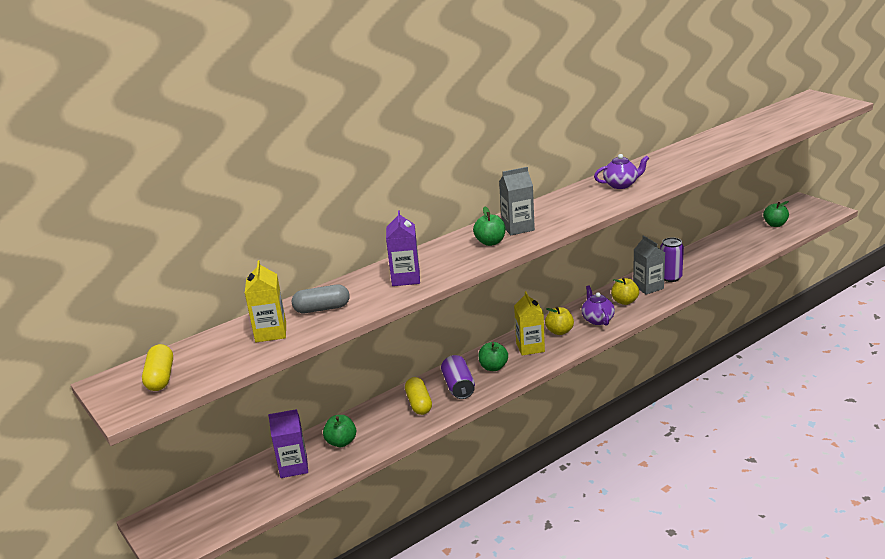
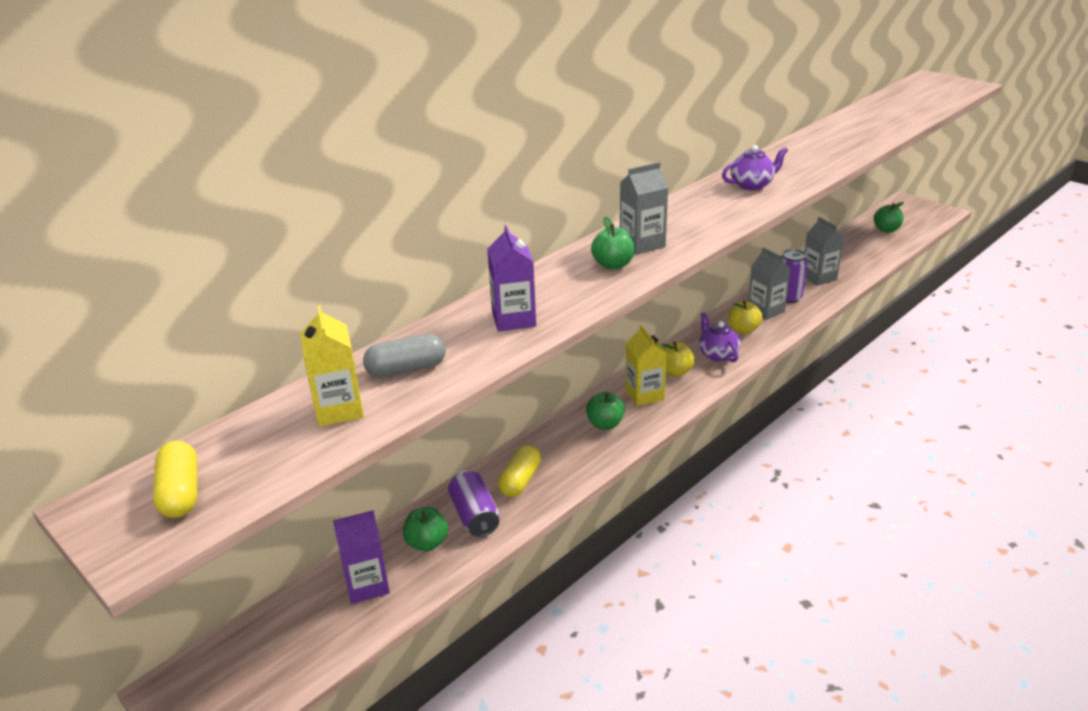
camera: 10 degrees left, 5 degrees up
yellow capsule [405,377,432,415] -> yellow capsule turned 45 degrees clockwise [498,445,541,497]
purple can [441,355,475,399] -> purple can moved to [448,471,499,537]
none -> grey carton [804,217,844,286]

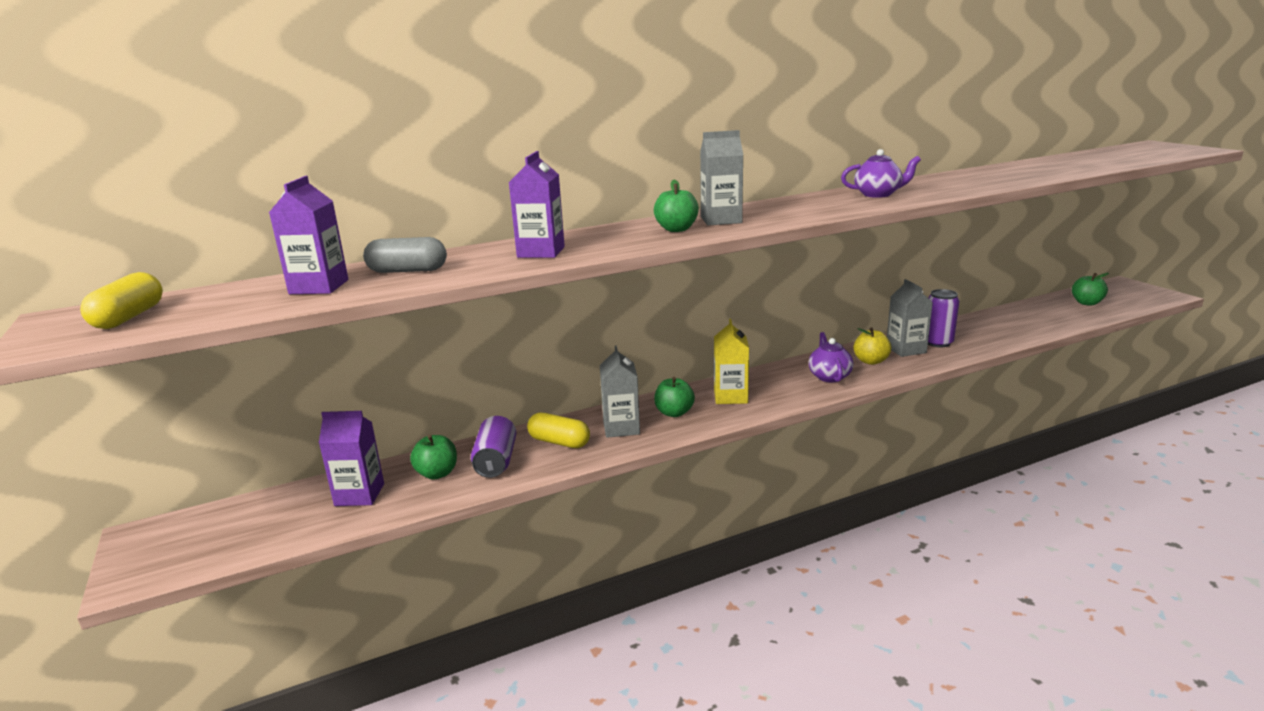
camera: 20 degrees right, 10 degrees down
yellow carton [300,306,364,427] -> purple carton [269,176,348,294]
yellow capsule [498,445,541,497] -> yellow capsule turned 75 degrees clockwise [527,413,590,448]
yellow apple [662,342,695,377] -> none
grey carton [804,217,844,286] -> grey carton moved to [600,345,640,438]

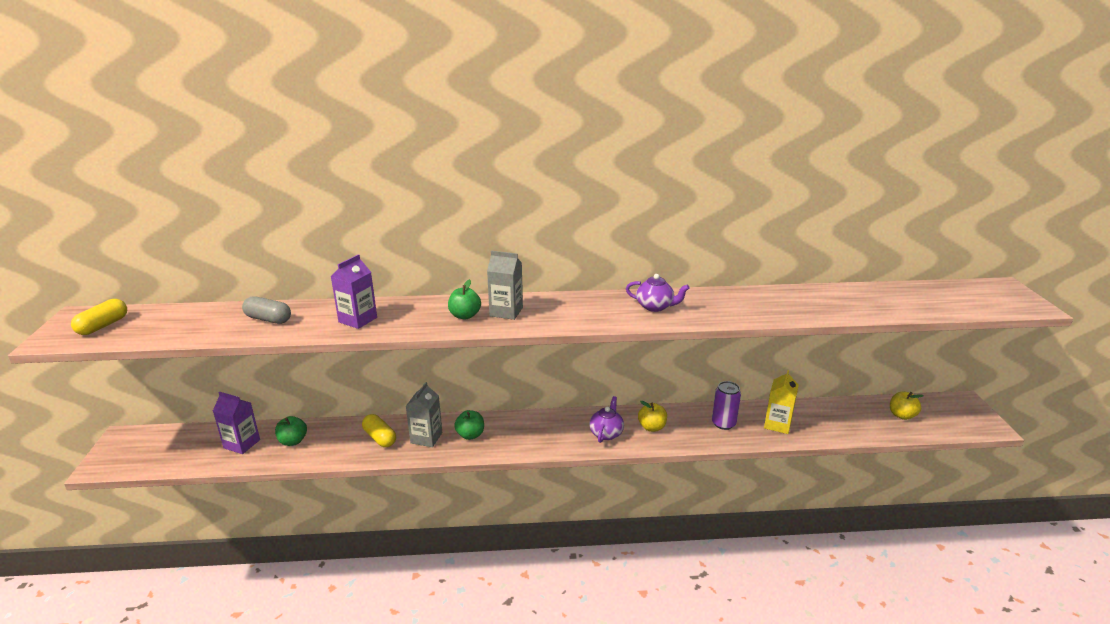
camera: 20 degrees right, 5 degrees up
purple carton [269,176,348,294] -> none
purple can [471,416,516,478] -> none
yellow carton [714,319,749,404] -> yellow carton moved to [764,370,799,434]
grey carton [887,279,933,357] -> none
green apple [1072,273,1109,306] -> yellow apple [890,392,924,420]

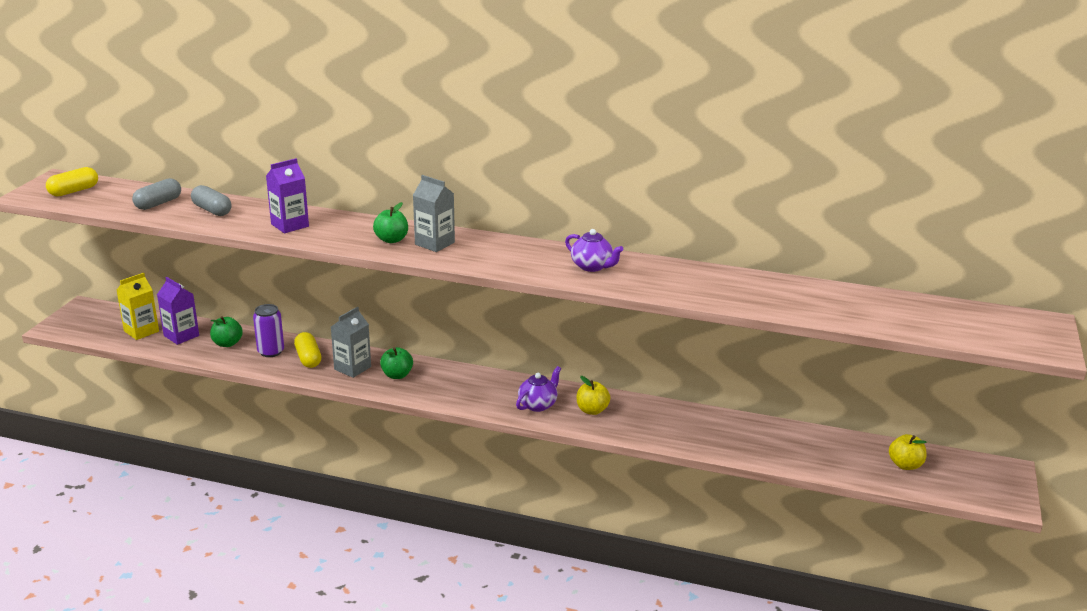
camera: 20 degrees right, 0 degrees up
purple can [712,381,741,430] -> purple can moved to [253,304,284,357]
yellow carton [764,370,799,434] -> yellow carton moved to [117,273,159,340]
none -> grey capsule [132,178,181,210]

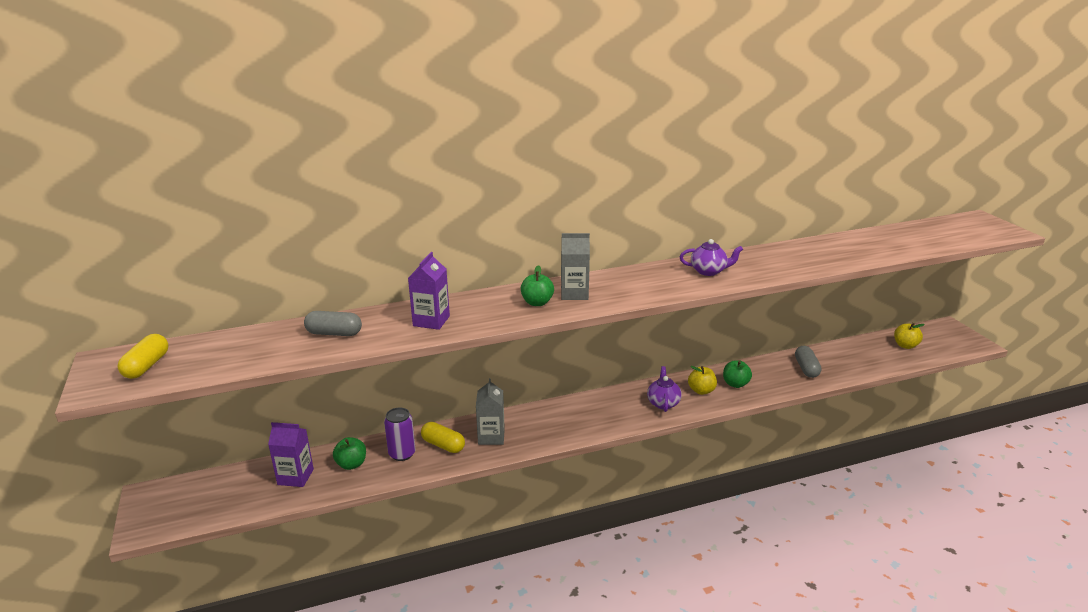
camera: 35 degrees left, 0 degrees up
yellow carton [117,273,159,340] -> none
grey capsule [132,178,181,210] -> grey capsule moved to [795,346,822,378]
green apple [380,347,413,379] -> green apple moved to [723,360,752,388]

